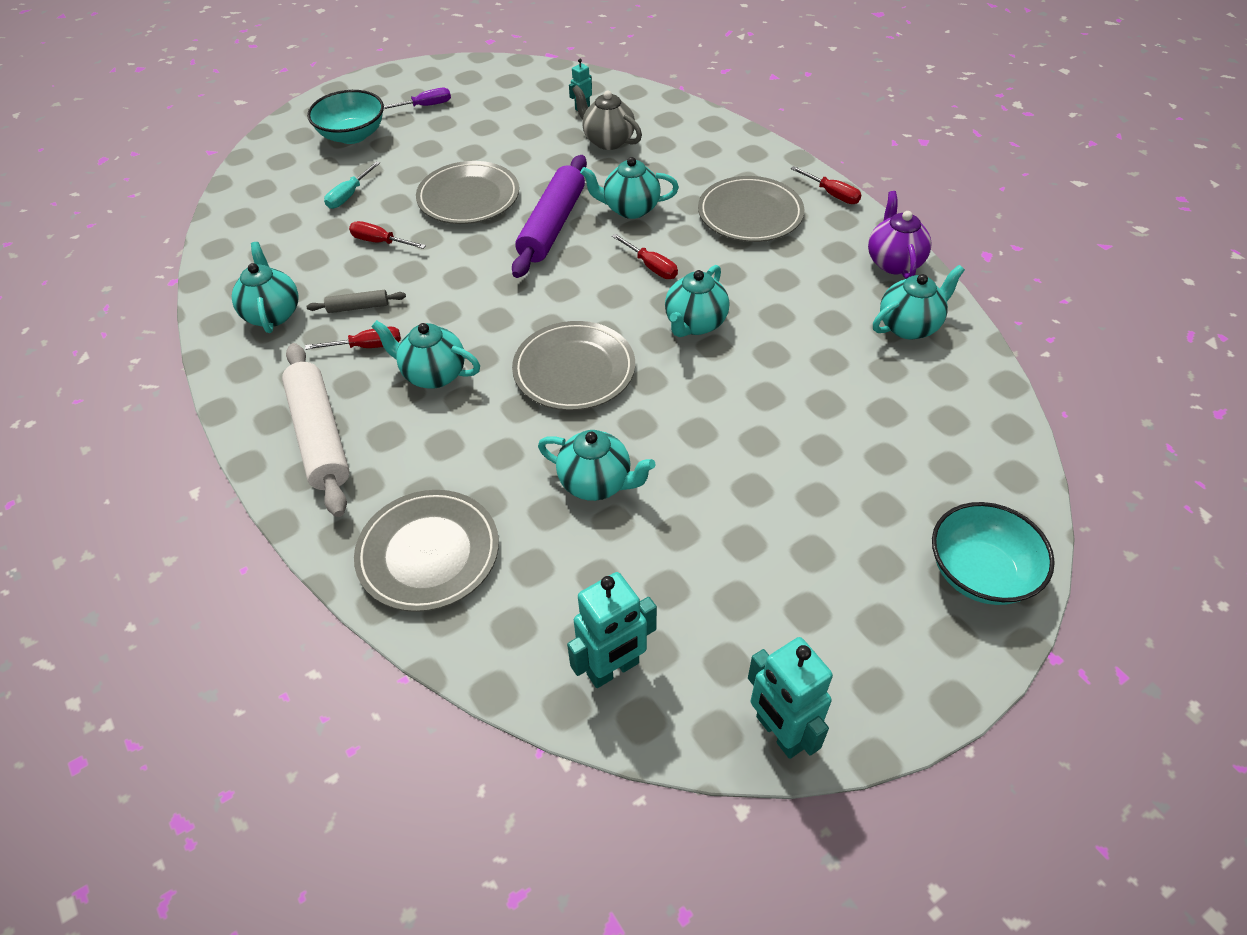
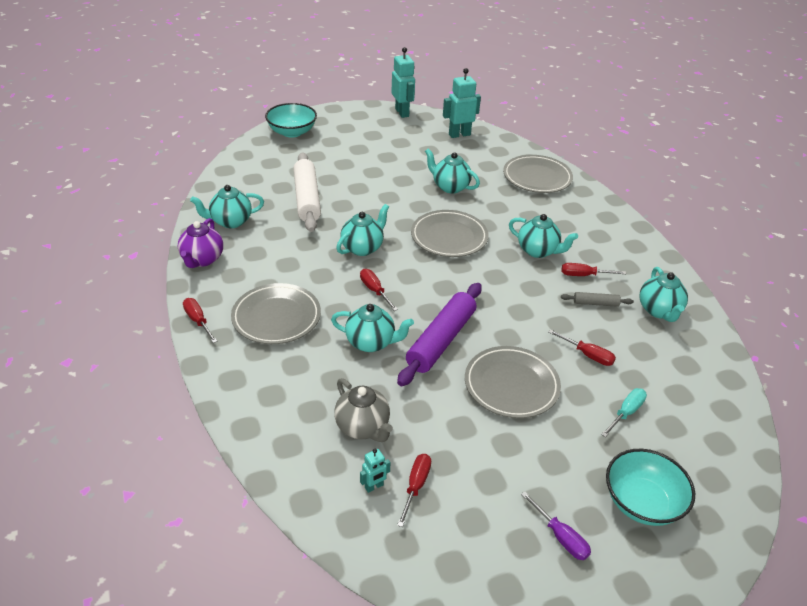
camera: 170 degrees left, 10 degrees down
white rolling pin [282,343,350,517] -> white rolling pin moved to [293,152,321,232]
purple screwdriver [384,88,451,109] -> purple screwdriver turned 120 degrees counterclockwise [521,492,591,560]
none -> red screwdriver [397,454,431,527]

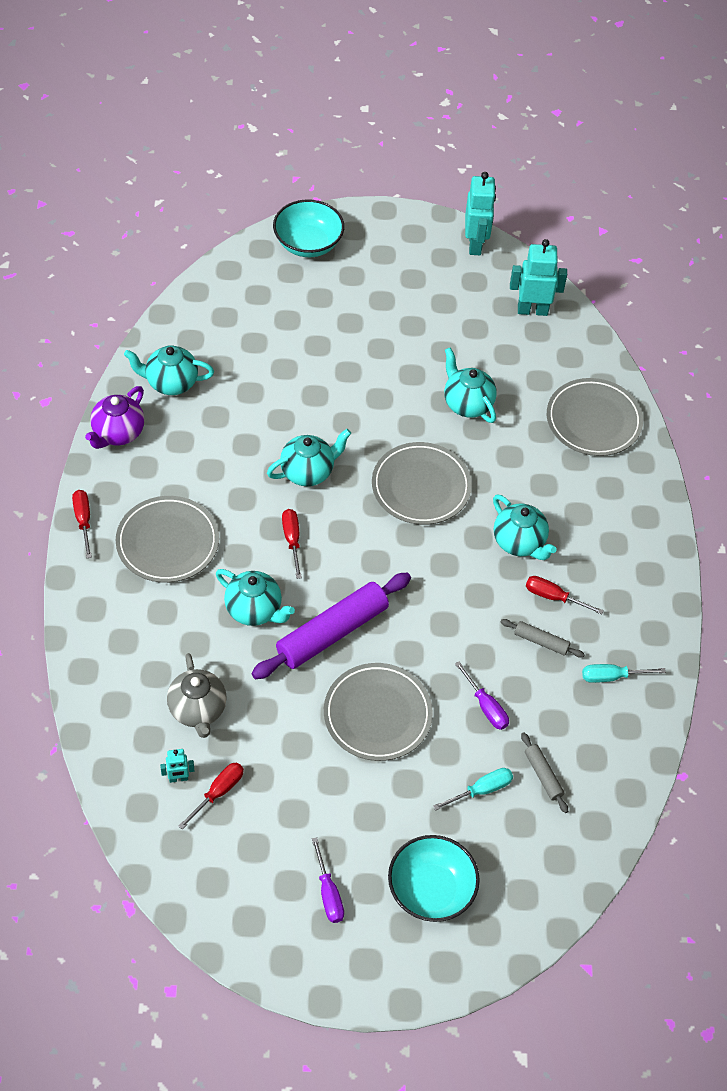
camera: 20 degrees right, 15 degrees up
white rolling pin [293,152,321,232] -> none
red screwdriver [548,329,616,366] -> purple screwdriver [455,661,509,730]
turquoise teapot [639,267,688,322] -> turquoise screwdriver [582,664,666,683]
none -> grey rolling pin [521,732,568,813]

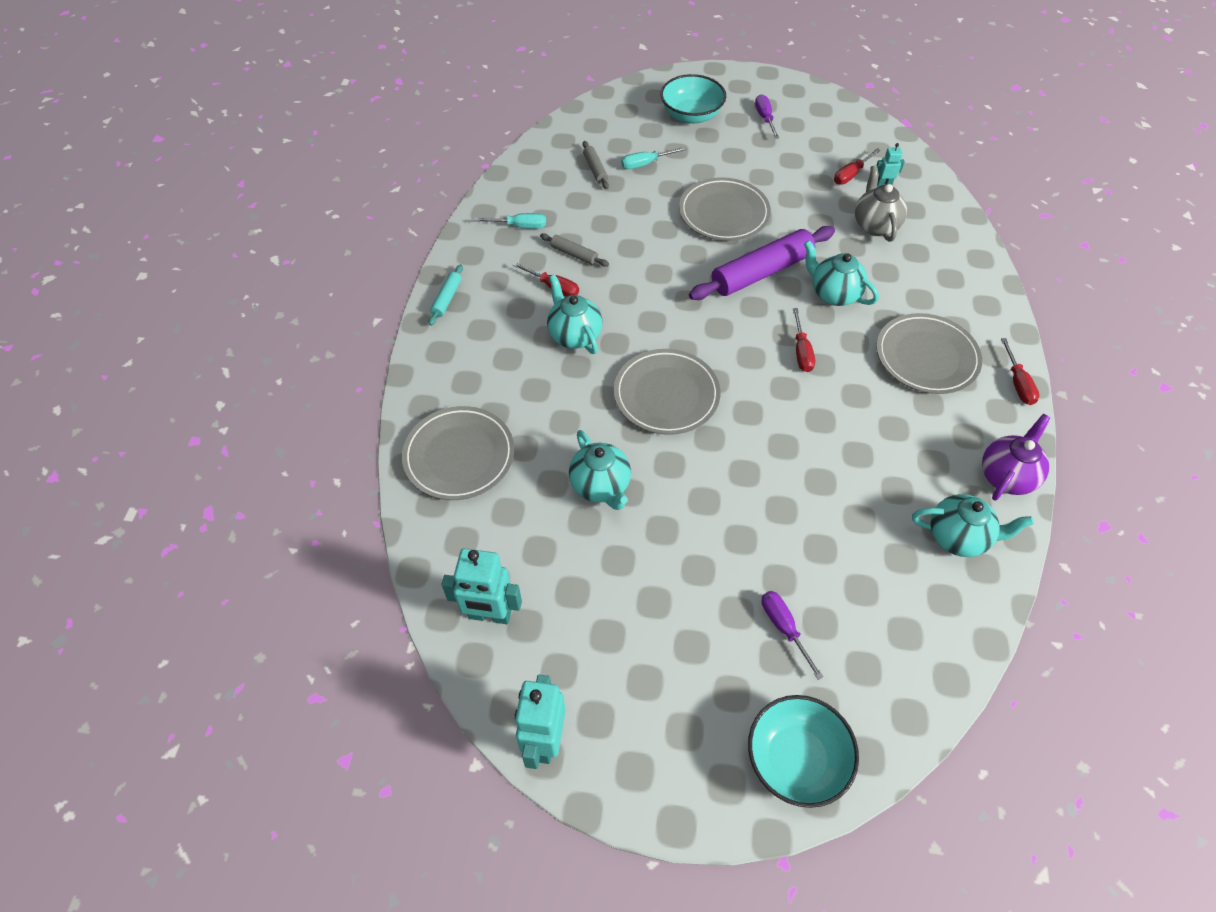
camera: 170 degrees left, 0 degrees up
turquoise teapot [267,429,351,486] -> none
purple screwdriver [455,661,509,730] -> purple screwdriver moved to [762,591,824,680]
none -> turquoise rolling pin [428,264,463,326]

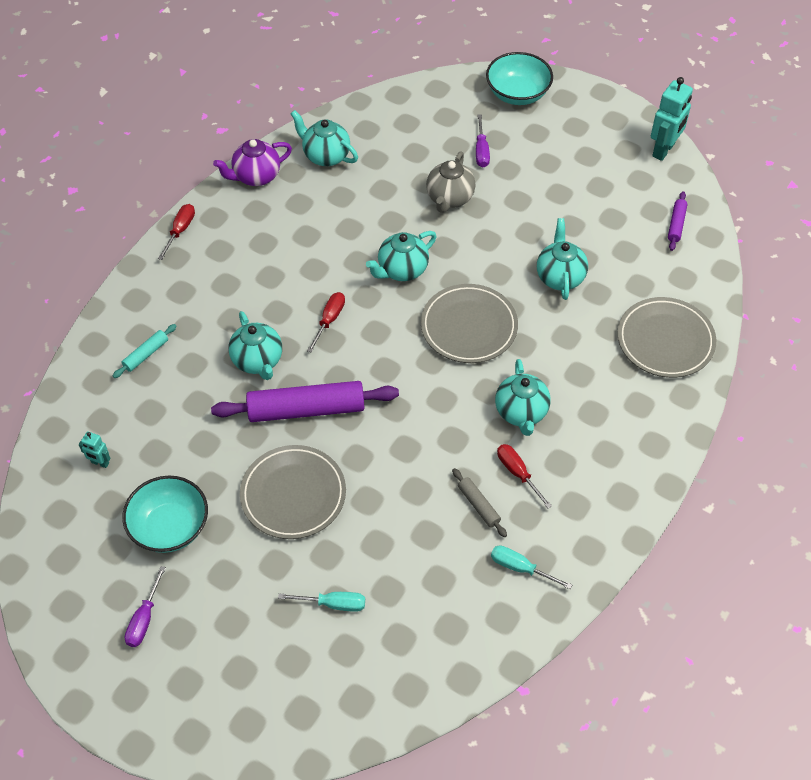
camera: 155 degrees left, 0 degrees up
turquoise rolling pin [428,264,463,326] -> turquoise rolling pin moved to [113,324,177,378]
turquoise robot [442,548,522,624] -> purple rolling pin [668,191,687,251]
grey rolling pin [583,141,609,189] -> none
turquoise bowl [661,74,726,124] -> turquoise bowl moved to [122,476,208,553]
red screwdriver [834,148,881,185] -> none
grey teapot [855,165,907,242] -> grey teapot moved to [426,152,476,213]
grey plate [876,313,982,394] -> none
none -> turquoise teapot [366,231,437,281]

